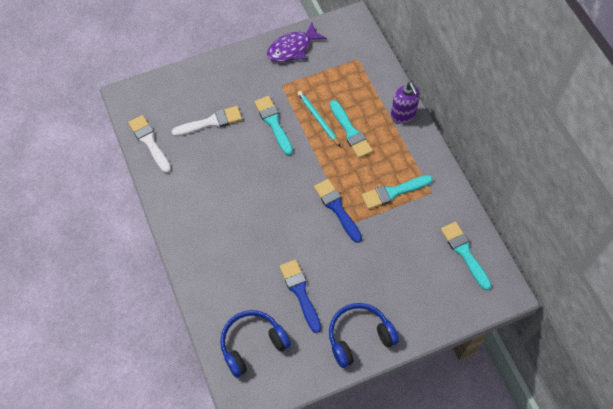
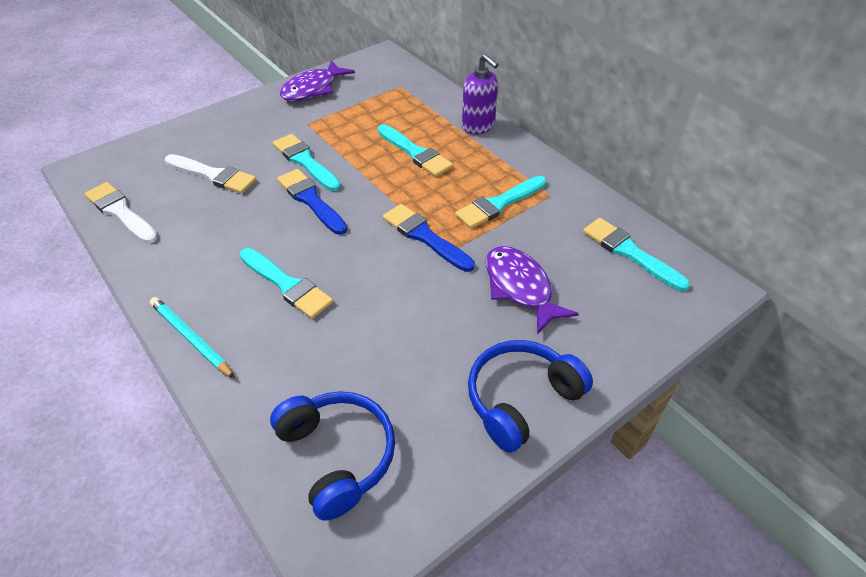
camera: 15 degrees left, 15 degrees down
white brush [171,106,242,137] -> white brush turned 60 degrees clockwise [165,154,256,194]
blue headphones [220,310,291,378] -> blue headphones turned 105 degrees clockwise [270,391,395,521]
blue brush [280,259,321,333] -> blue brush moved to [277,169,347,235]
turquoise pencil [297,91,341,147] -> turquoise pencil moved to [150,297,235,378]
none -> turquoise brush [240,248,333,319]
none -> purple fish [486,246,579,335]

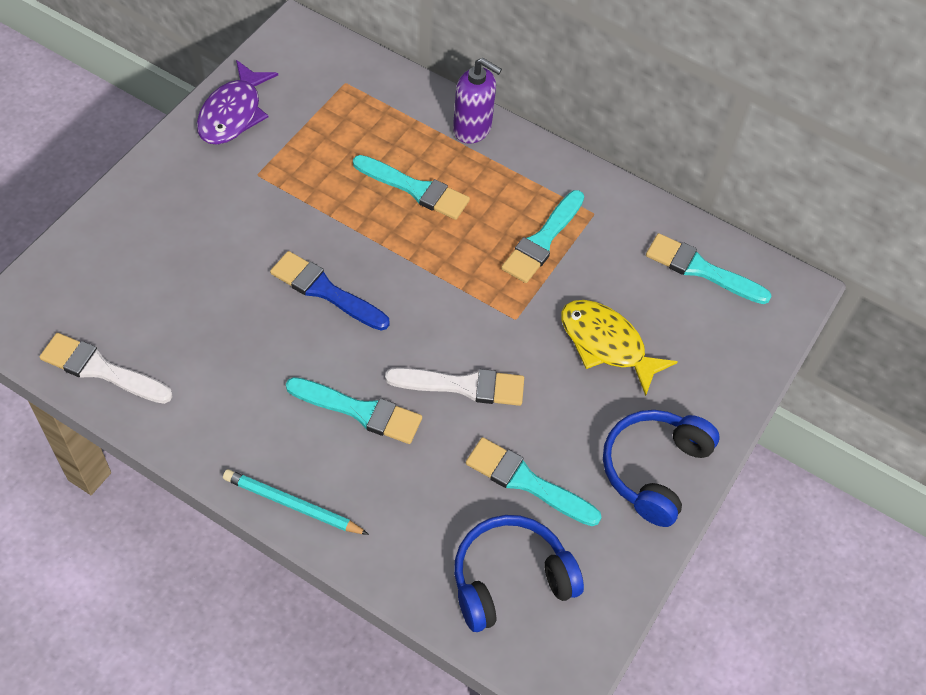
camera: 25 degrees left, 10 degrees up
white brush [165,154,256,194] -> white brush moved to [385,368,524,406]
blue headphones [270,391,395,521] -> blue headphones turned 60 degrees counterclockwise [454,515,584,632]
turquoise brush [273,134,341,191] -> turquoise brush moved to [466,437,602,526]
blue brush [383,204,475,272] -> none
purple fish [486,246,579,335] -> yellow fish [561,300,678,396]

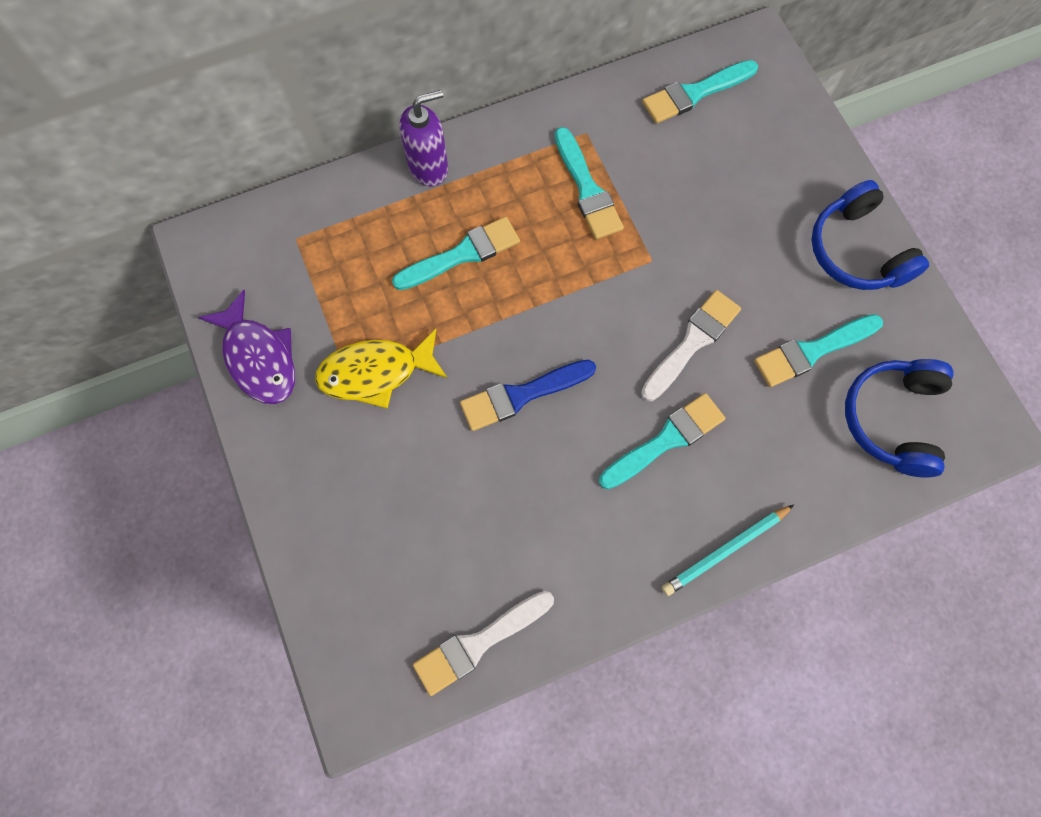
camera: 50 degrees left, 15 degrees up
yellow fish [561,300,678,396] -> yellow fish moved to [315,329,447,409]

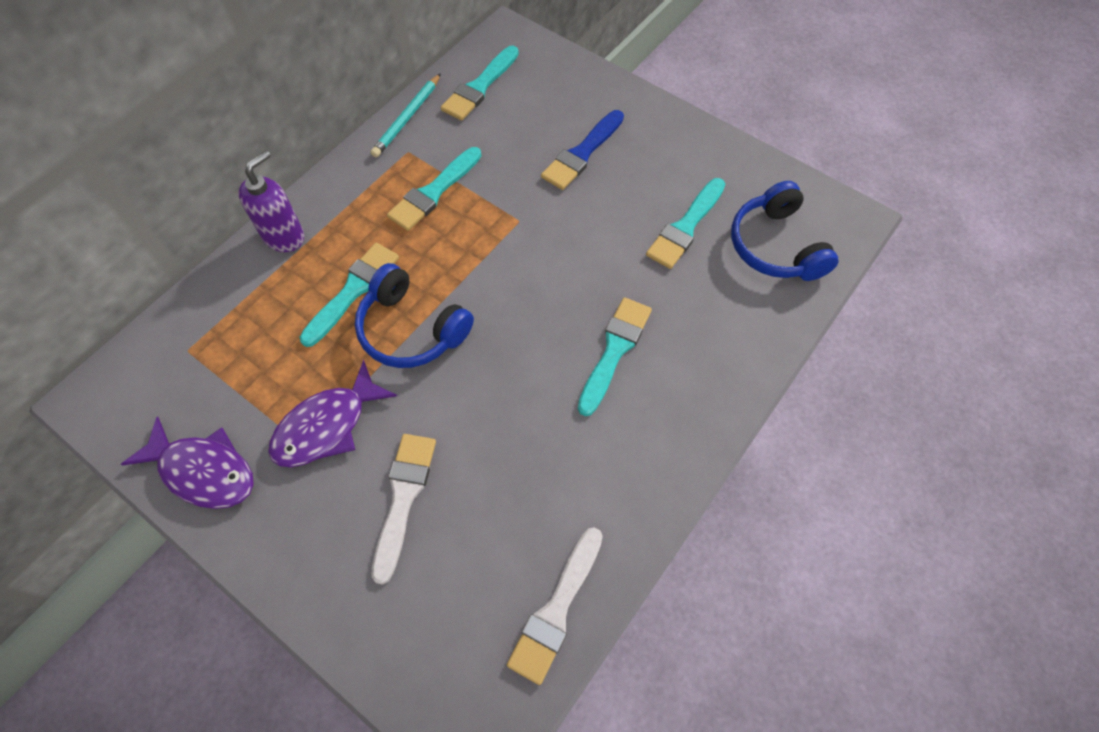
camera: 30 degrees left, 10 degrees down
yellow fish [315,329,447,409] -> purple fish [268,360,397,467]
blue brush [460,359,596,431] -> blue brush moved to [541,110,624,190]
turquoise brush [555,127,624,239] -> turquoise brush turned 90 degrees clockwise [387,147,481,231]
white brush [641,290,741,401] -> white brush moved to [371,434,436,585]
turquoise pencil [662,505,794,596] -> turquoise pencil moved to [371,73,441,157]
blue headphones [811,180,929,290] -> blue headphones moved to [355,263,474,368]

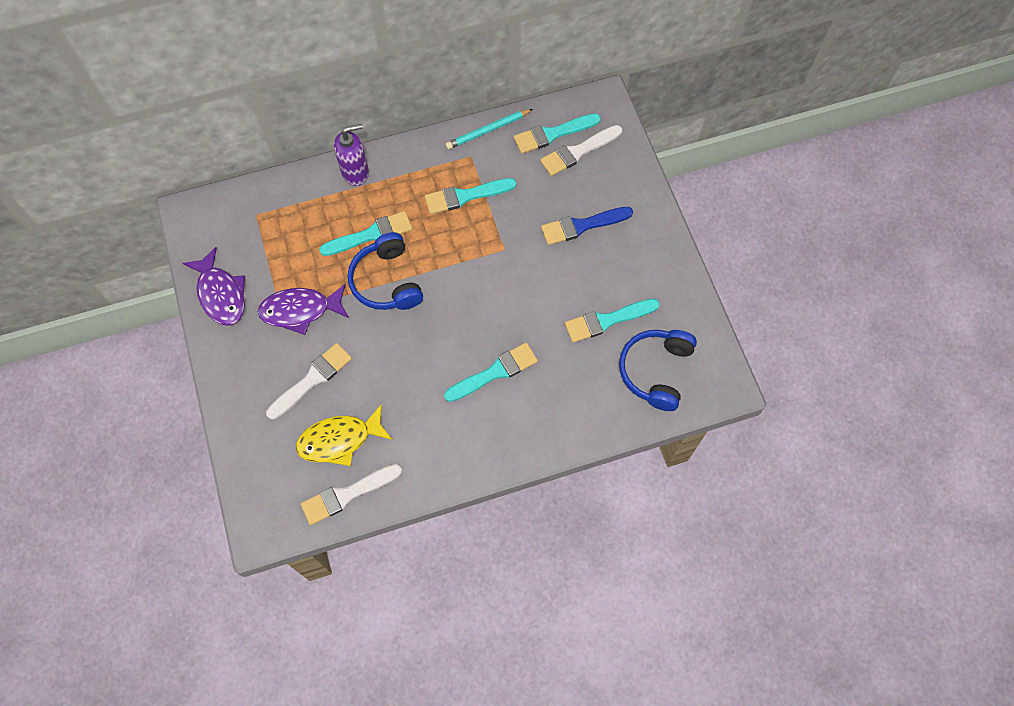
camera: 35 degrees right, 5 degrees up
none -> yellow fish [296,404,393,466]
none -> white brush [540,125,622,176]

